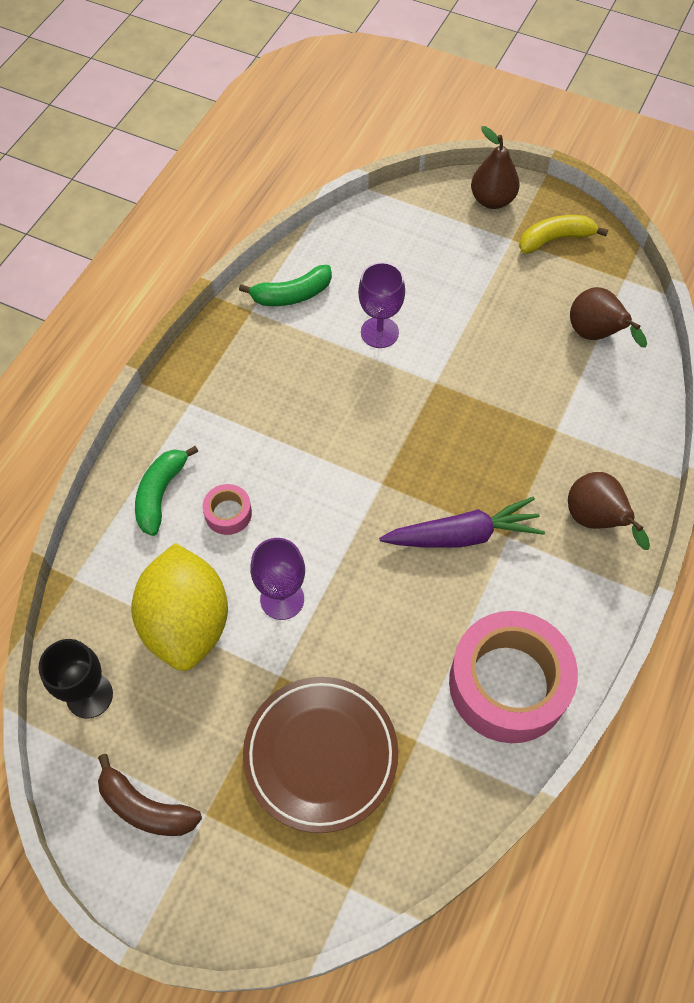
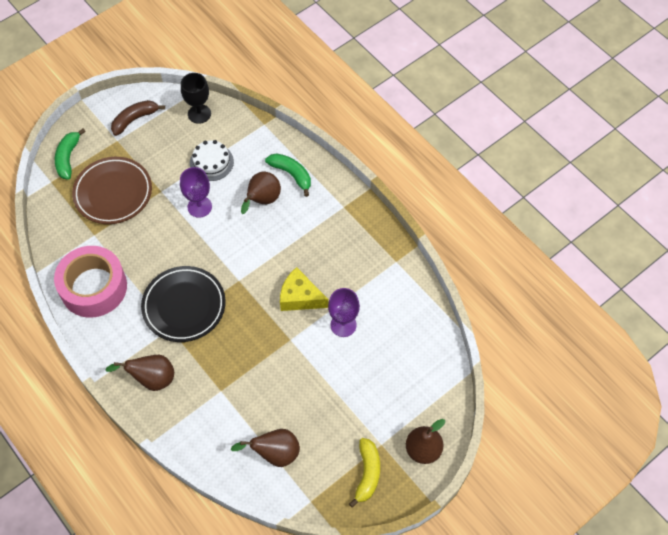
camera: 115 degrees right, 0 degrees up
yellow lemon [131,543,228,671] -> white cake [190,140,234,181]
pink tape [203,484,252,535] -> brown pear [241,172,281,214]
green banana [239,265,332,306] -> green banana moved to [55,129,86,179]
purple carrot [379,497,545,548] -> black plate [141,266,226,342]
none -> yellow cheese [280,267,328,311]

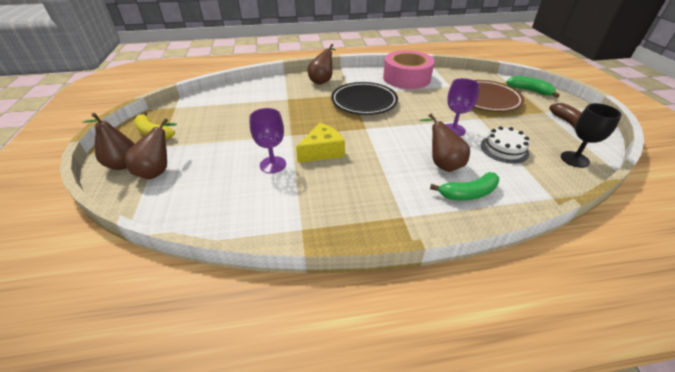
camera: 120 degrees right, 20 degrees down
brown pear [231,429,300,467] -> brown pear moved to [125,118,177,179]

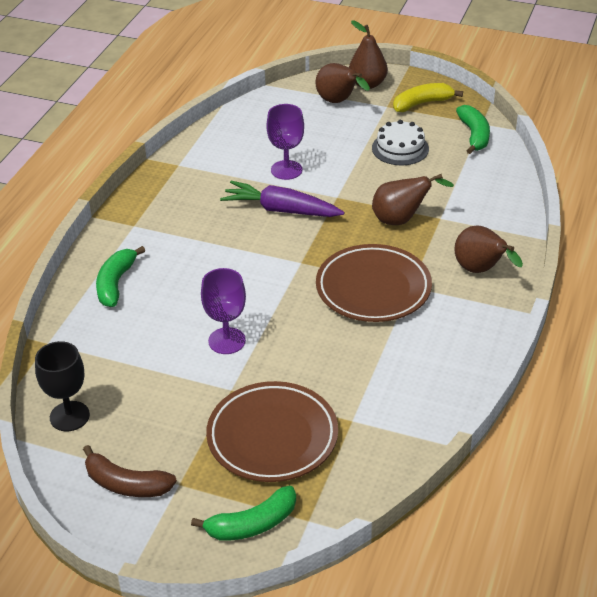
camera: 120 degrees right, 0 degrees up
yellow cheese [296,123,345,163] -> purple carrot [220,181,344,217]
black plate [331,82,398,115] -> brown plate [316,244,432,322]
pink tape [383,50,435,89] -> none
brown pear [420,114,470,172] -> brown pear moved to [372,174,454,225]
white cake [481,126,530,164] -> white cake moved to [372,120,429,165]
none -> green banana [456,105,490,154]

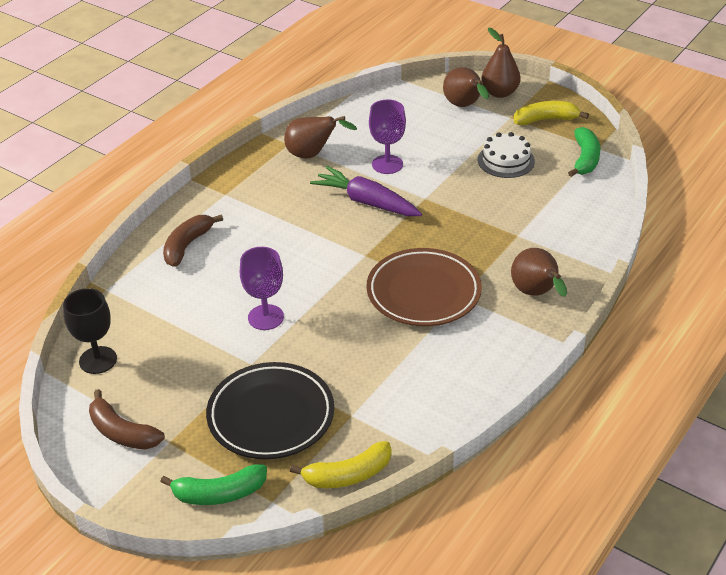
camera: 15 degrees right, 0 degrees up
green banana [96,246,145,307] -> brown banana [163,214,223,267]
brown plate [206,381,338,482] -> black plate [206,362,334,459]
brown pear [372,174,454,225] -> brown pear moved to [284,116,357,159]
none -> yellow banana [290,441,392,488]

